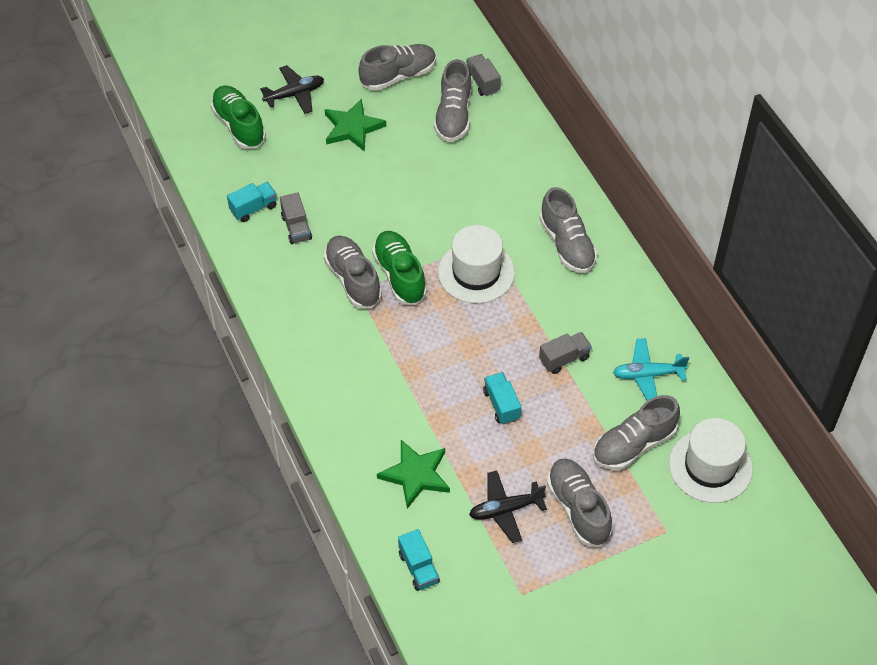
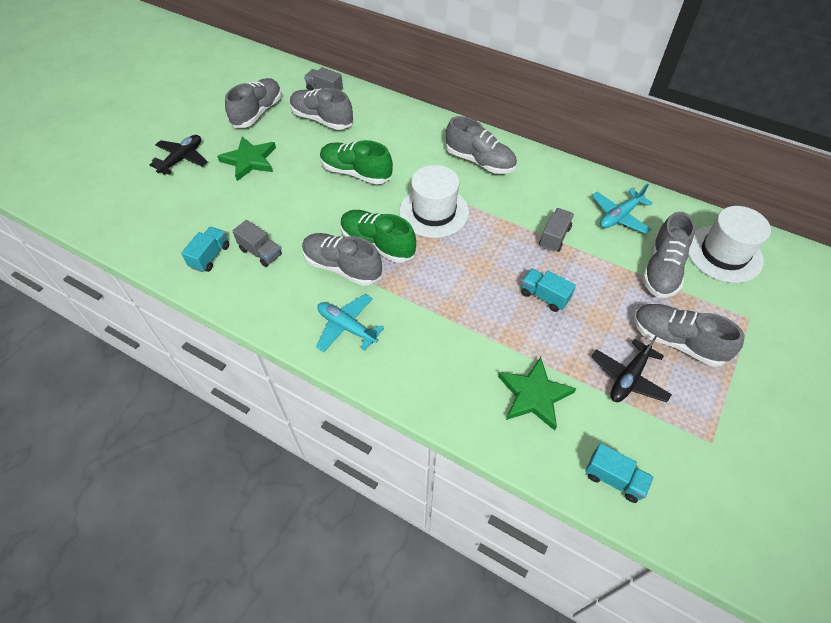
camera: 35 degrees left, 0 degrees up
green shoe [210,85,266,149] -> green shoe moved to [320,140,393,184]
grey shoe [434,59,472,142] -> grey shoe turned 150 degrees clockwise [290,88,353,130]
none -> turquoise plane [316,294,384,352]

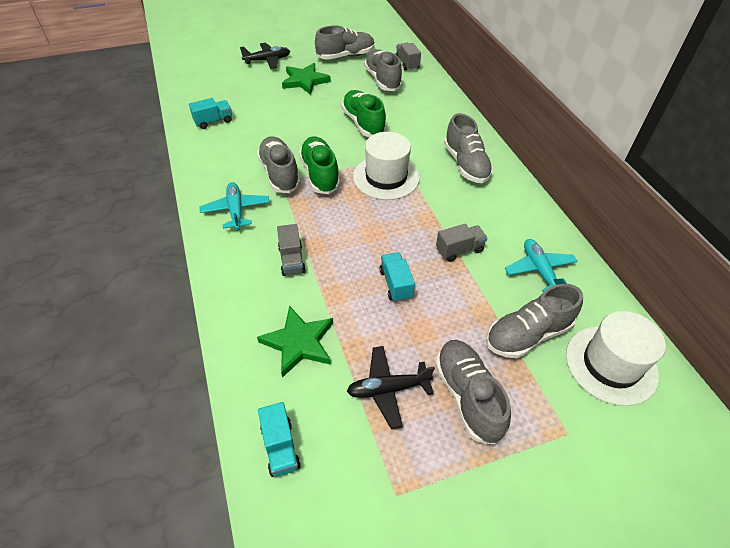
camera: 40 degrees right, 5 degrees down
grey truck [233,220,282,267] -> grey truck moved to [277,224,306,276]
turquoise plane [592,184,653,234] -> turquoise plane turned 75 degrees clockwise [505,239,578,292]

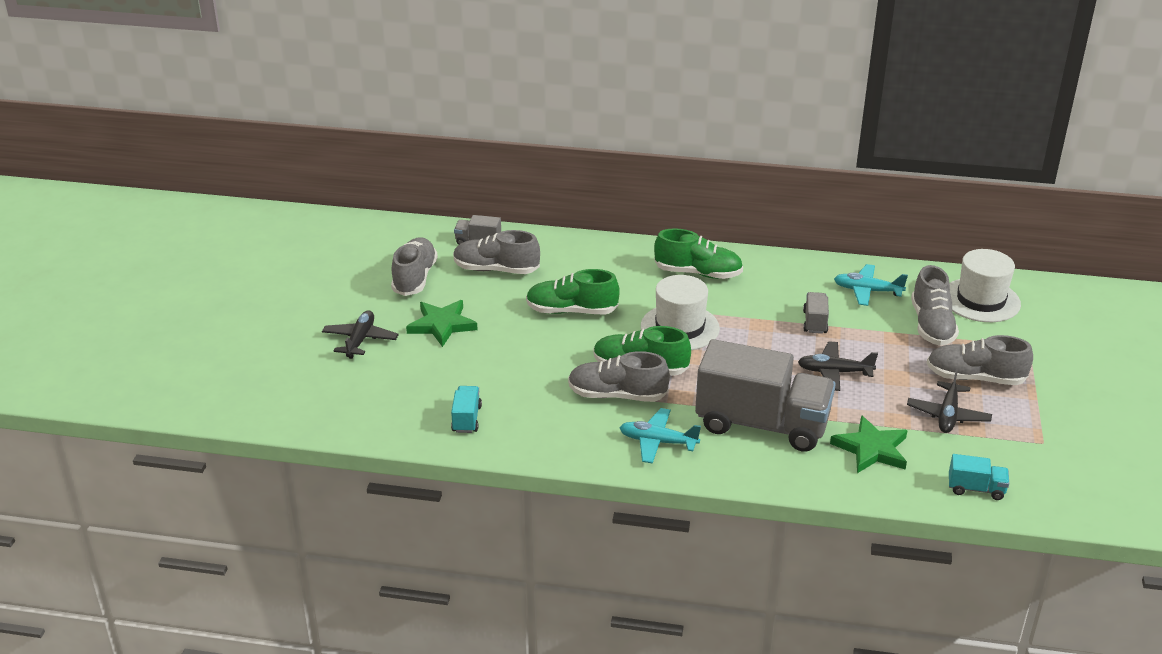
camera: 60 degrees left, 15 degrees down
grey truck [277,224,306,276] -> grey truck [695,339,836,452], size x2.42
turquoise truck [379,252,415,302] -> black plane [798,342,878,391]
grey shoe [444,113,493,183] -> green shoe [654,228,743,279]

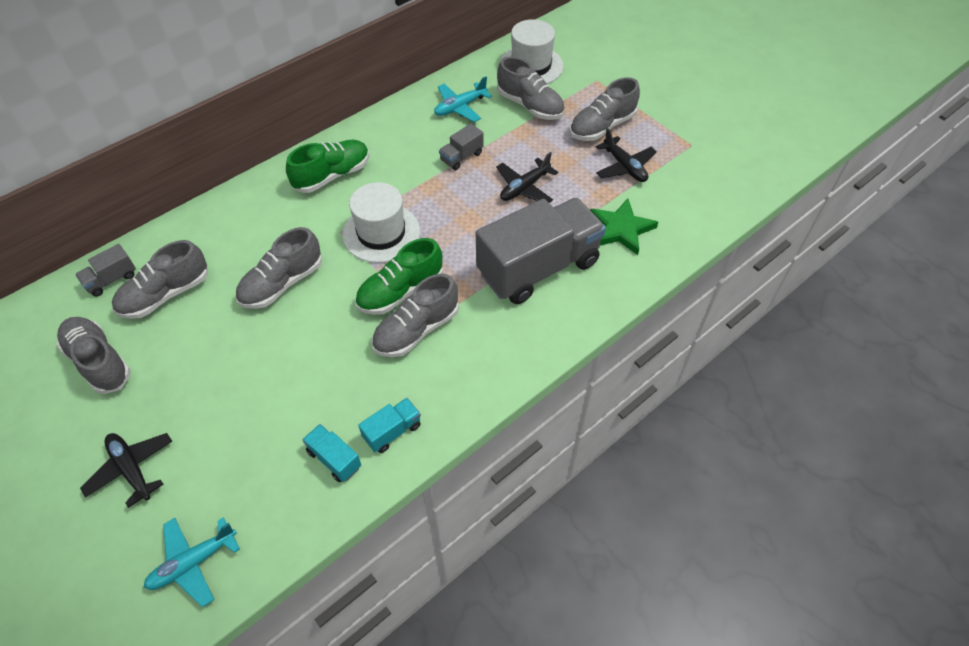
camera: 50 degrees left, 20 degrees up
green star [406,300,478,347] -> none
green shoe [526,269,620,314] -> grey shoe [235,227,322,309]
turquoise plane [619,408,701,464] -> turquoise plane moved to [144,517,240,607]
grey truck [803,292,829,334] -> grey truck turned 90 degrees counterclockwise [439,124,483,170]
turquoise truck [949,454,1009,500] -> turquoise truck moved to [358,398,421,453]

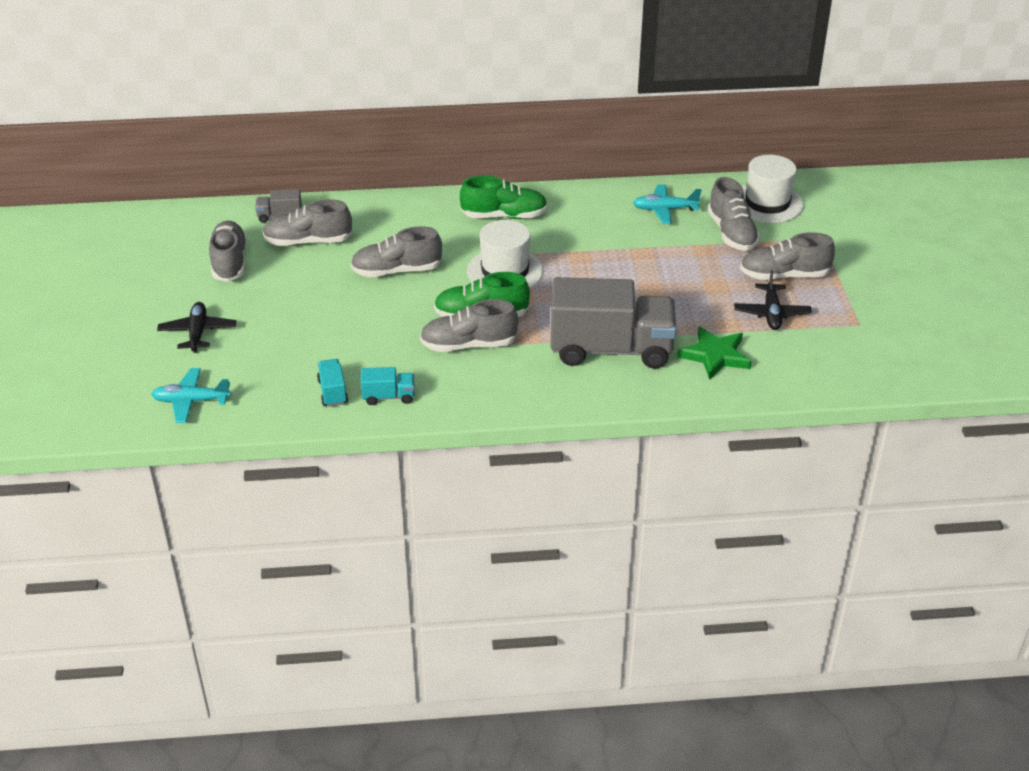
camera: 35 degrees right, 15 degrees down
grey truck [439,124,483,170] -> none
black plane [496,152,558,203] -> none

